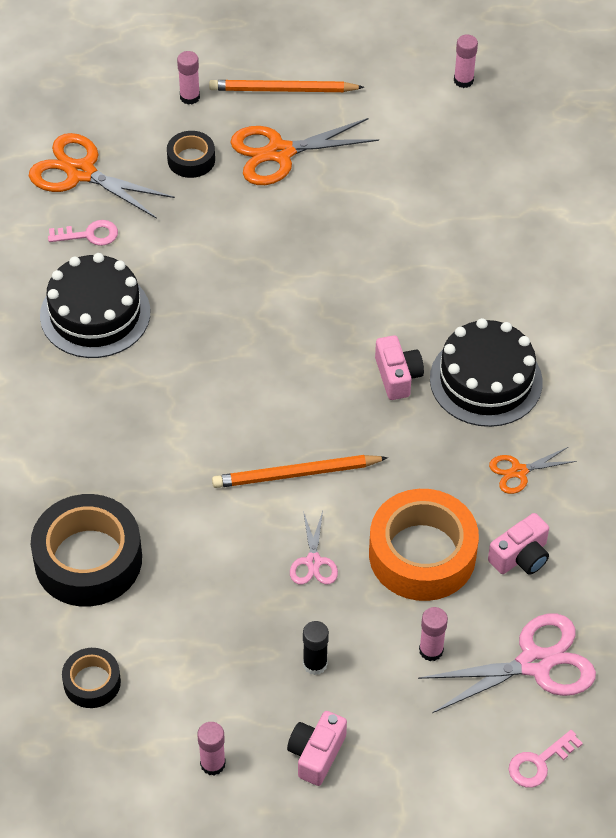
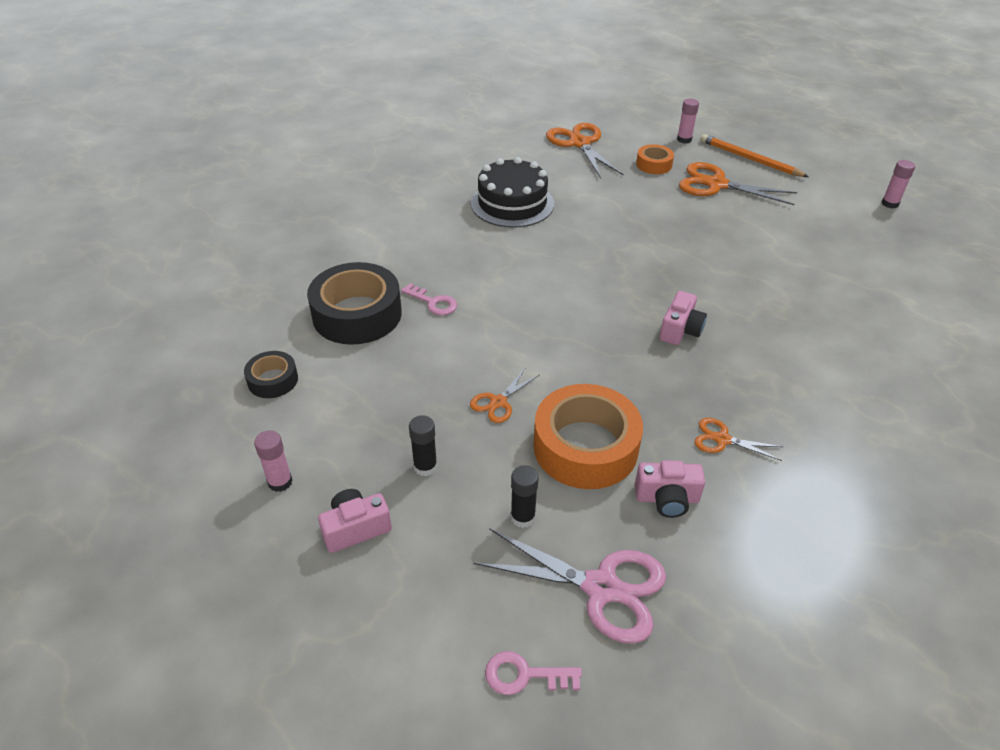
camera: 40 degrees right, 10 degrees down
pink key [48,220,118,246] -> pink key moved to [401,283,457,315]
black tape [167,131,215,178] -> orange tape [636,144,674,174]
orange pencil [212,455,388,488] -> none
pink scissors [290,511,338,585] -> orange scissors [470,367,539,423]
pink glue stick [419,607,448,661] -> black glue stick [510,465,539,528]
black cake [430,318,543,427] -> none

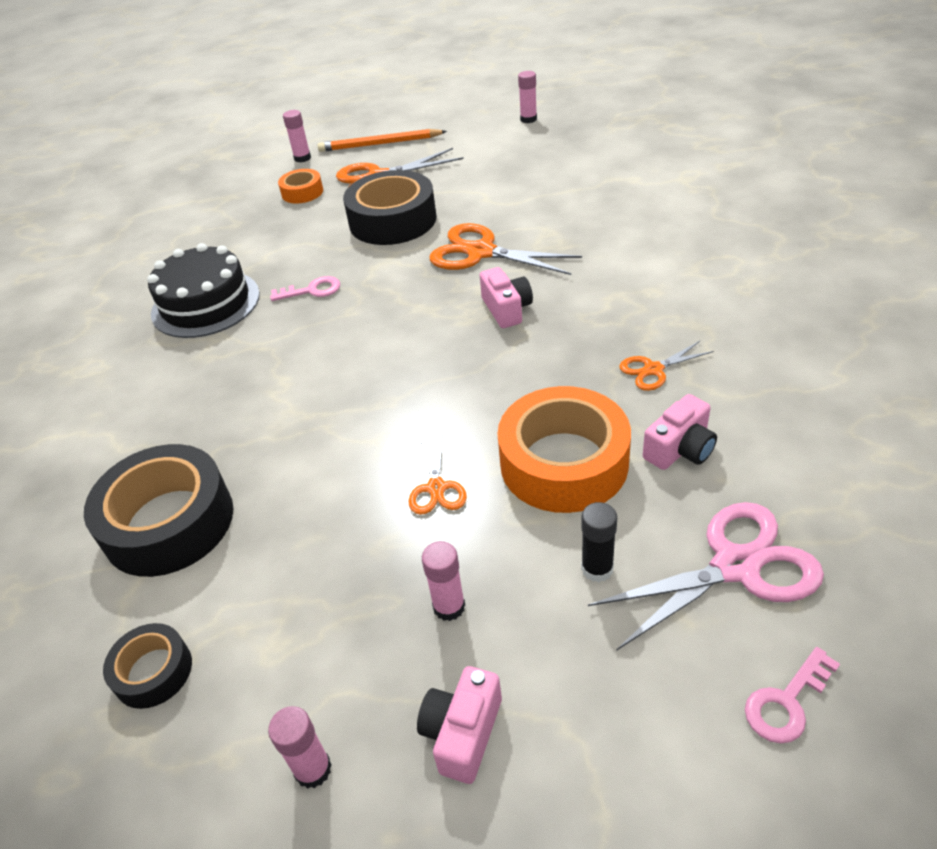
camera: 40 degrees left, 0 degrees up
pink key [401,283,457,315] -> pink key moved to [270,276,340,301]
black glue stick [409,415,437,476] -> pink glue stick [422,541,465,621]
orange scissors [546,123,624,178] -> orange scissors moved to [430,223,582,275]
none -> black tape [343,170,437,245]

